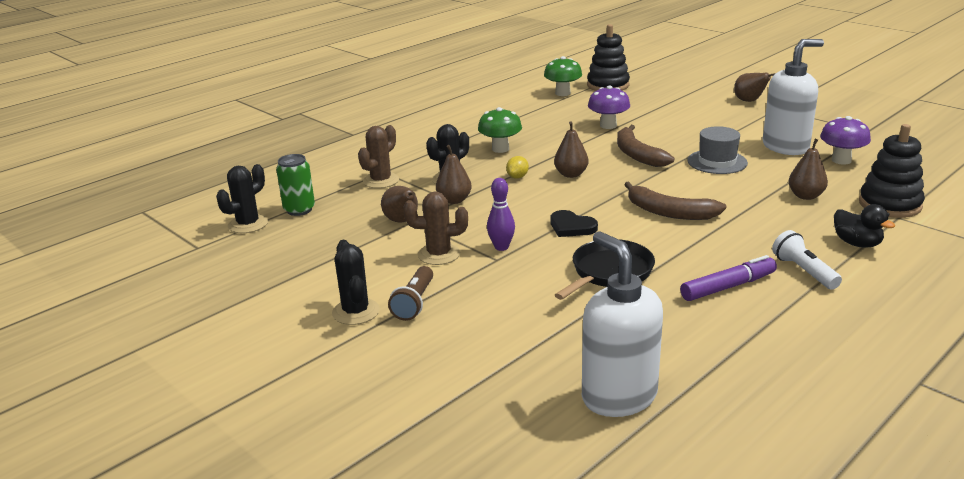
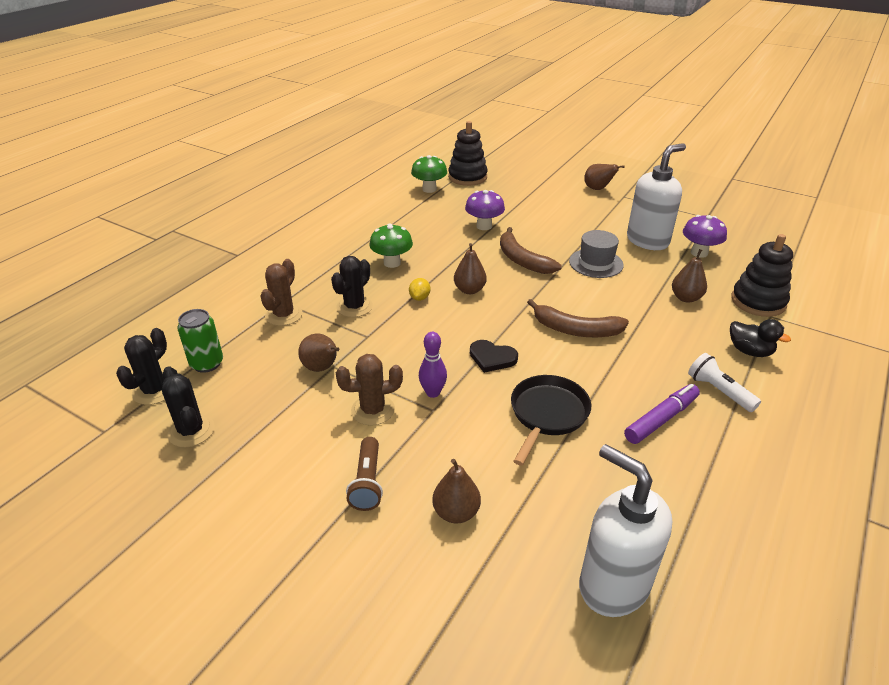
camera: 15 degrees left, 10 degrees up
black cactus [332,240,380,325] -> black cactus moved to [162,366,215,447]
brown pear [436,145,472,204] -> brown pear moved to [432,459,481,524]

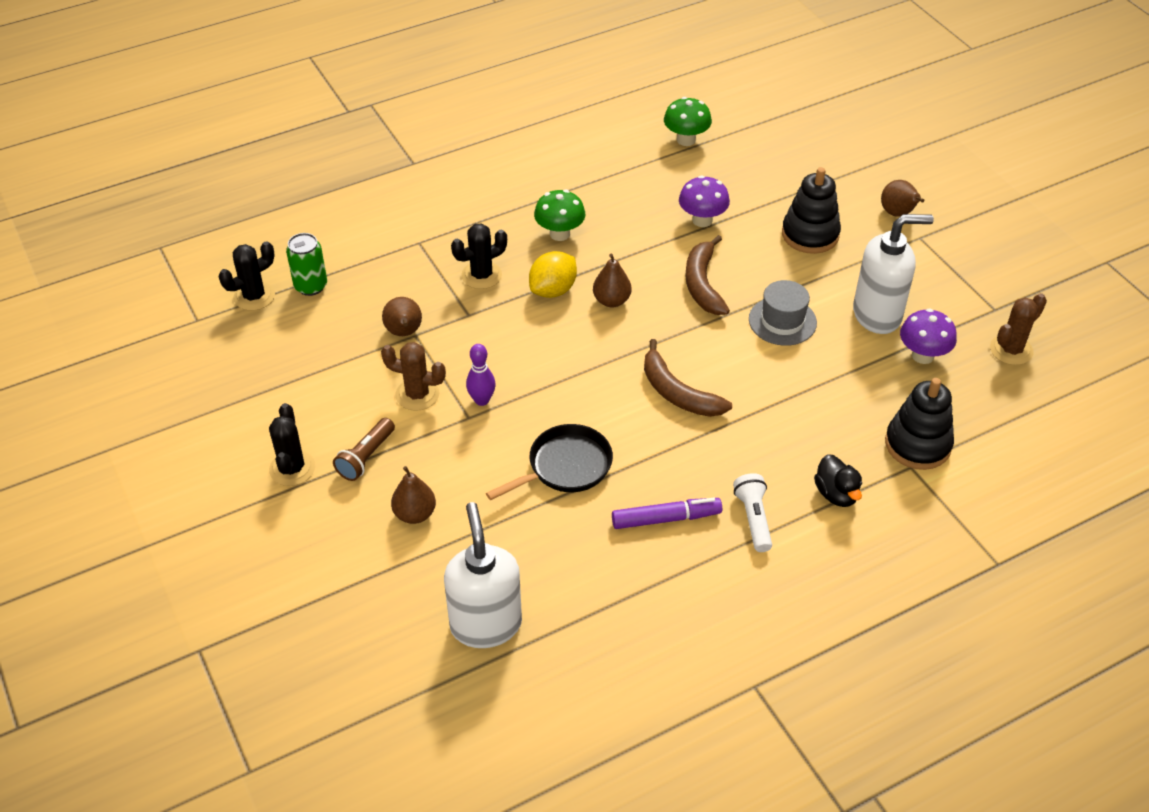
camera: 30 degrees right, 10 degrees up
black cactus [162,366,215,447] -> black cactus moved to [269,403,315,486]
brown cactus [260,259,303,326] -> brown cactus moved to [990,293,1047,365]
yellow lemon [409,278,430,301] -> yellow lemon [529,251,577,298], size x1.77
black stacking toy [448,121,488,186] -> black stacking toy moved to [782,167,841,254]
black heart [470,340,518,373] -> none
brown pear [672,249,707,303] -> none

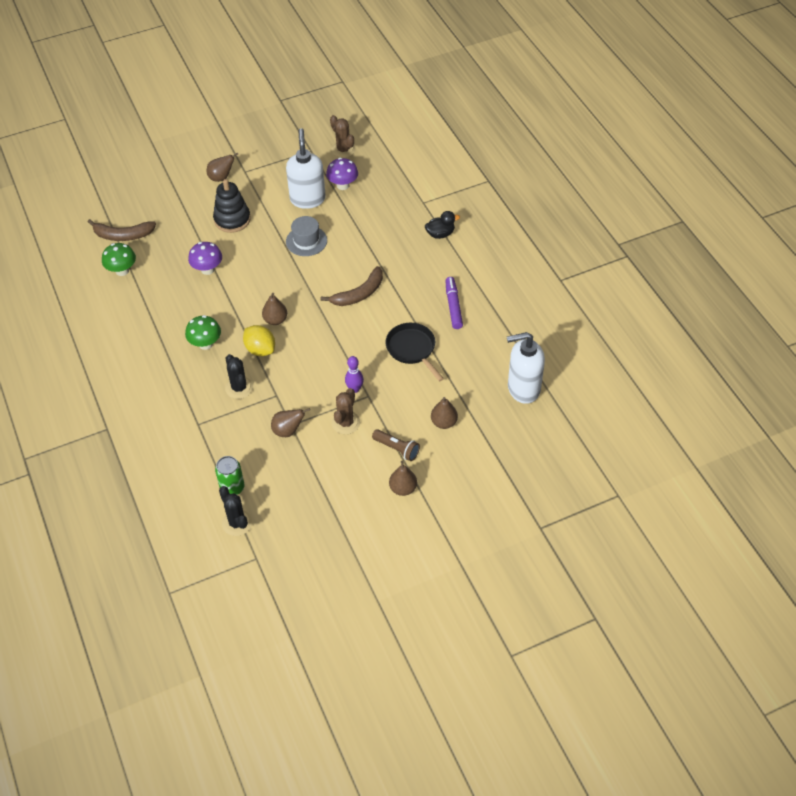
camera: 85 degrees left, 5 degrees up
black cactus [269,403,315,486] -> brown pear [389,461,417,496]
brown banana [685,235,730,315] -> brown banana moved to [88,219,156,241]
white flashlight [733,473,772,552] -> none
black stacking toy [885,378,954,470] -> none

